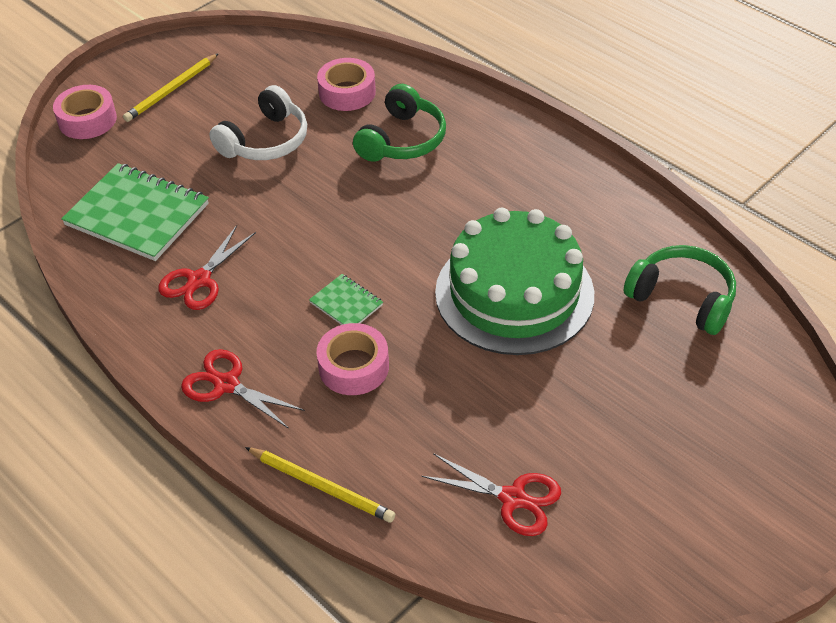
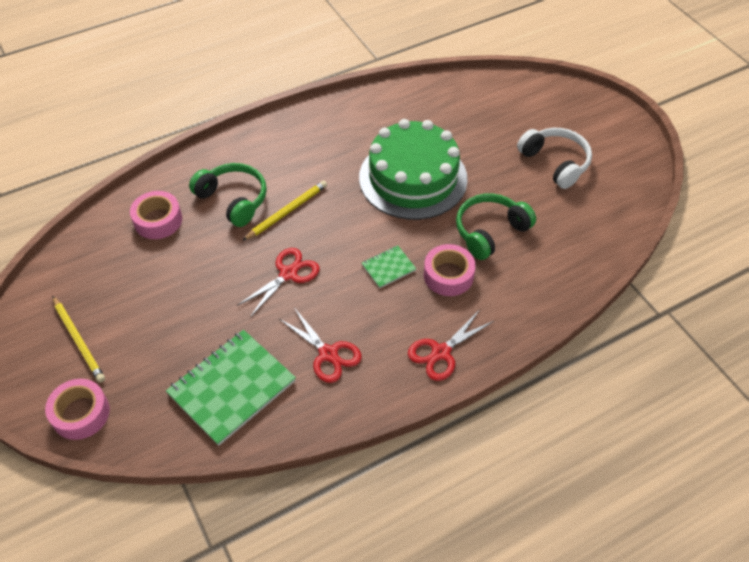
camera: 75 degrees left, 5 degrees up
white headphones [209,85,307,160] -> white headphones moved to [517,128,592,189]
yellow pencil [245,447,395,523] -> yellow pencil moved to [242,181,327,241]
red scissors [422,453,561,536] -> red scissors moved to [237,248,320,317]
green headphones [624,245,736,335] -> green headphones moved to [456,193,536,260]

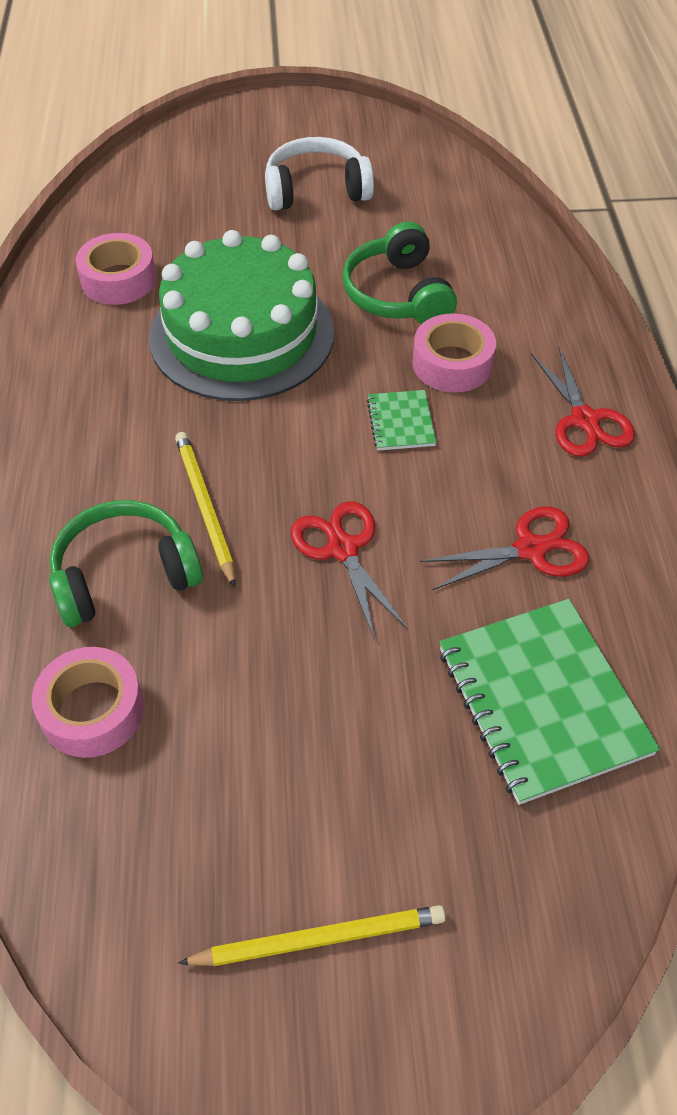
camera: 65 degrees left, 0 degrees up
pink tape [45,379,110,440] -> pink tape moved to [75,233,156,305]

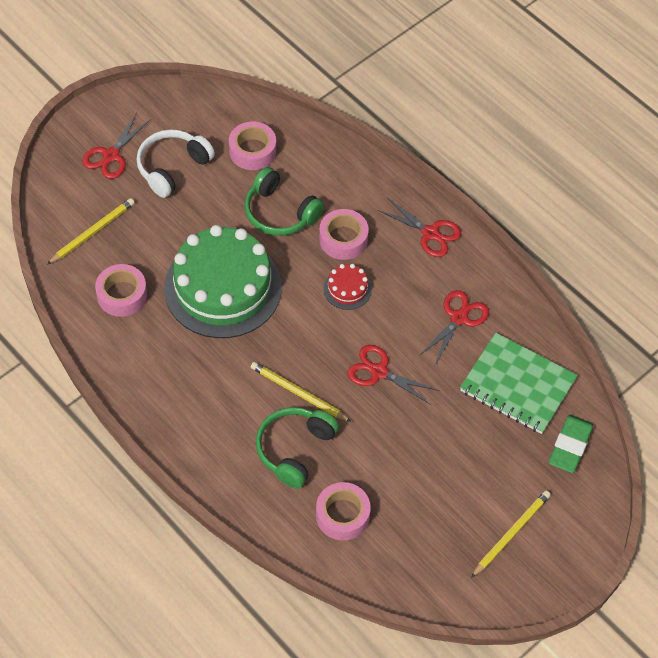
camera: 40 degrees left, 5 degrees up
green notebook [367,390,437,451] -> red cake [323,264,372,310]
none -> yellow pencil [47,198,135,265]
none -> red scissors [82,114,151,179]
none -> pink tape [229,122,276,170]
none -> green eraser [549,415,594,473]

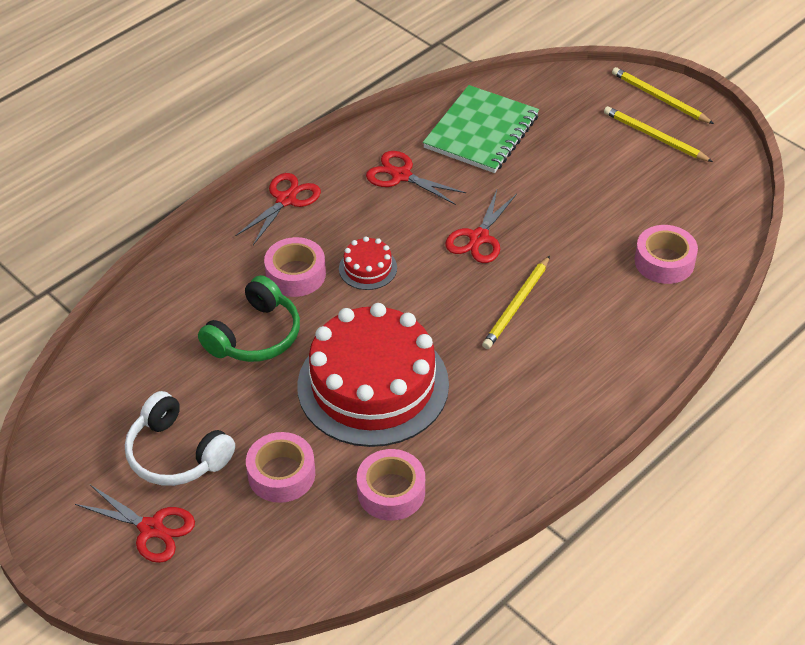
camera: 90 degrees left, 10 degrees down
yellow pencil [47,198,135,265] -> yellow pencil moved to [612,67,714,124]
green cake [164,225,282,338] -> red cake [297,303,449,447]
pink tape [229,122,276,170] -> pink tape moved to [246,432,315,503]
green headphones [256,407,339,489] -> none
green eraser [549,415,594,473] -> none

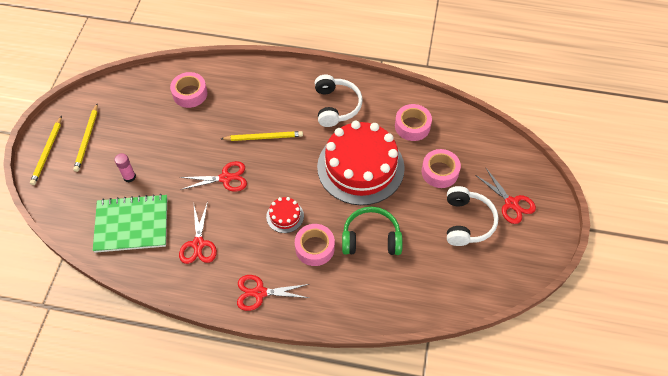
camera: 125 degrees left, 10 degrees up
red scissors [75,485,195,563] -> red scissors turned 150 degrees clockwise [476,168,536,224]
none -> pink glue stick [114,153,136,183]
none -> white headphones [315,75,362,127]

